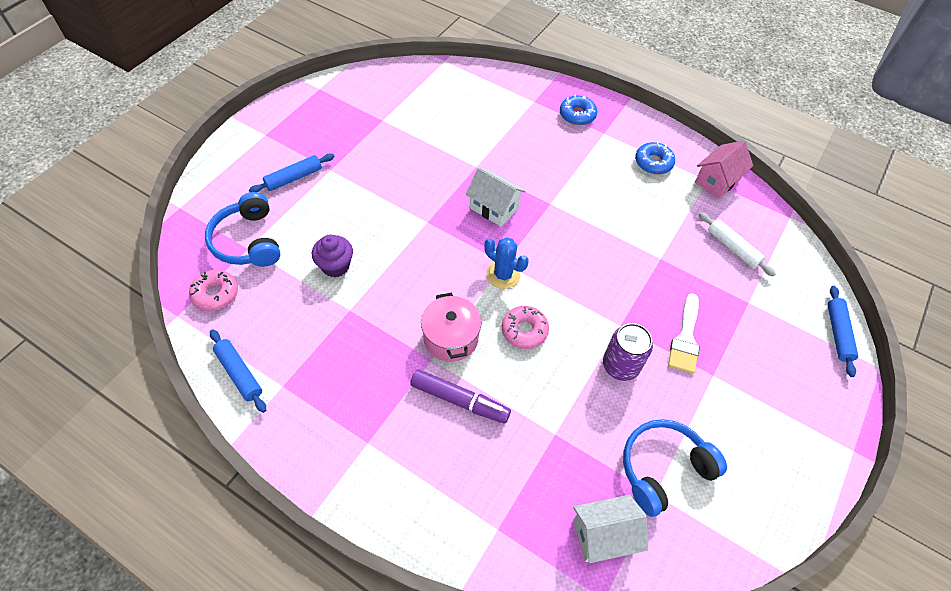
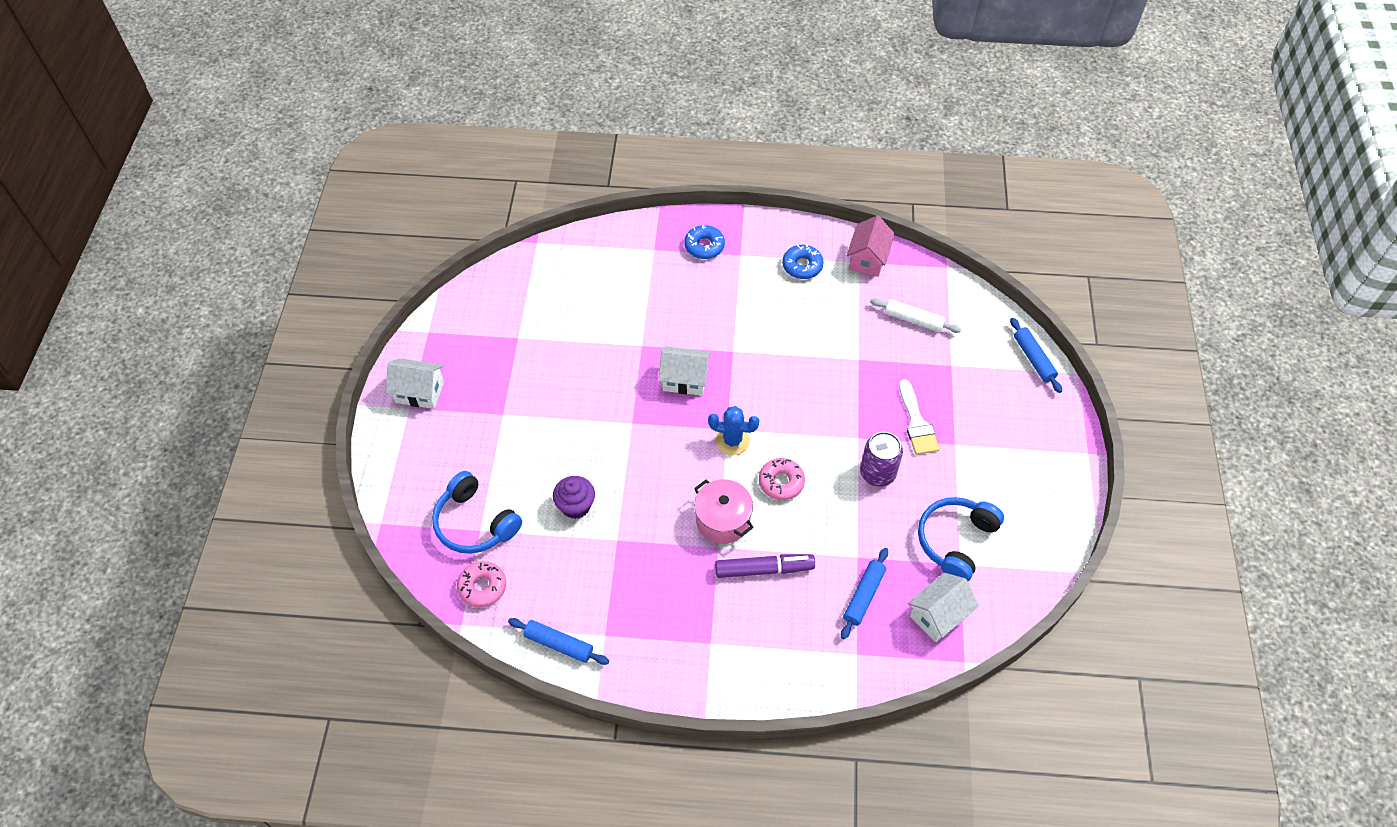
camera: 25 degrees left, 0 degrees up
blue rolling pin [249,153,335,192] -> blue rolling pin moved to [841,548,888,639]
none -> white house [386,358,444,409]

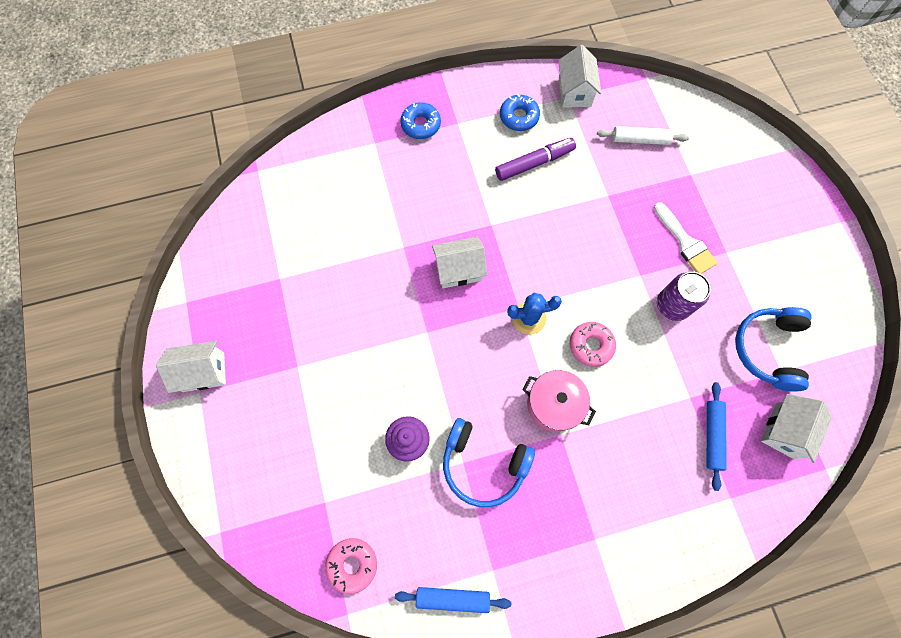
camera: 20 degrees left, 15 degrees up
blue headphones [432,471,522,554] -> blue headphones moved to [443,418,535,507]
purple marker [715,554,815,578] -> purple marker moved to [495,138,576,181]
pink house [847,215,895,277] -> white house [558,45,601,108]
blue rolling pin [1010,318,1062,393] -> none

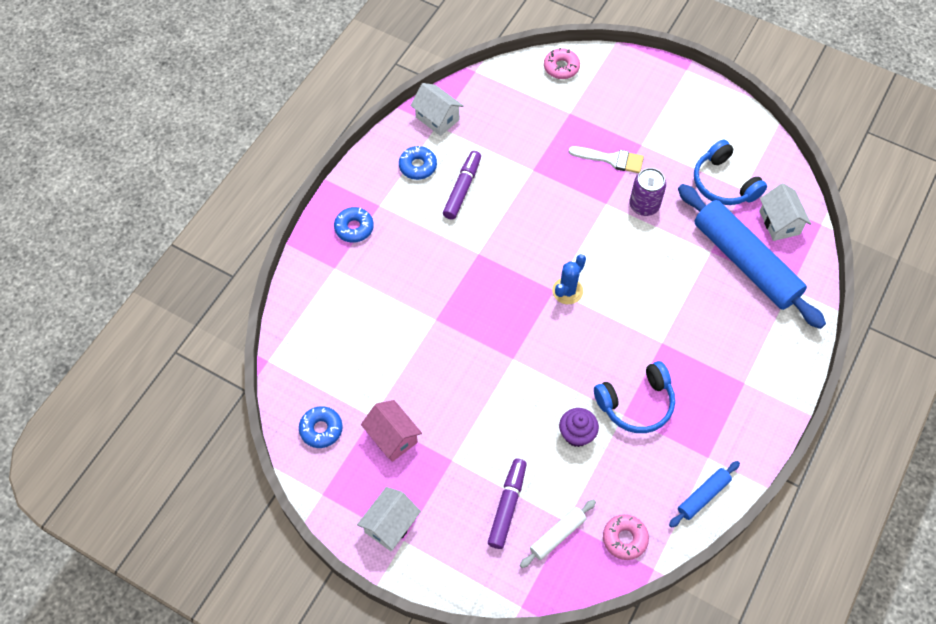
camera: 45 degrees left, 10 degrees down
white house [432,237,487,288] -> none
pink pot [523,370,596,432] -> none
pink donut [570,322,616,367] -> pink donut moved to [544,48,580,79]
white rolling pin [597,126,689,145] -> white rolling pin moved to [520,499,596,568]
blue rolling pin [707,382,727,491] -> blue rolling pin [678,184,826,329], size x2.25
none -> blue donut [299,406,343,448]
none -> pink house [361,400,422,462]
none -> purple marker [488,458,527,549]

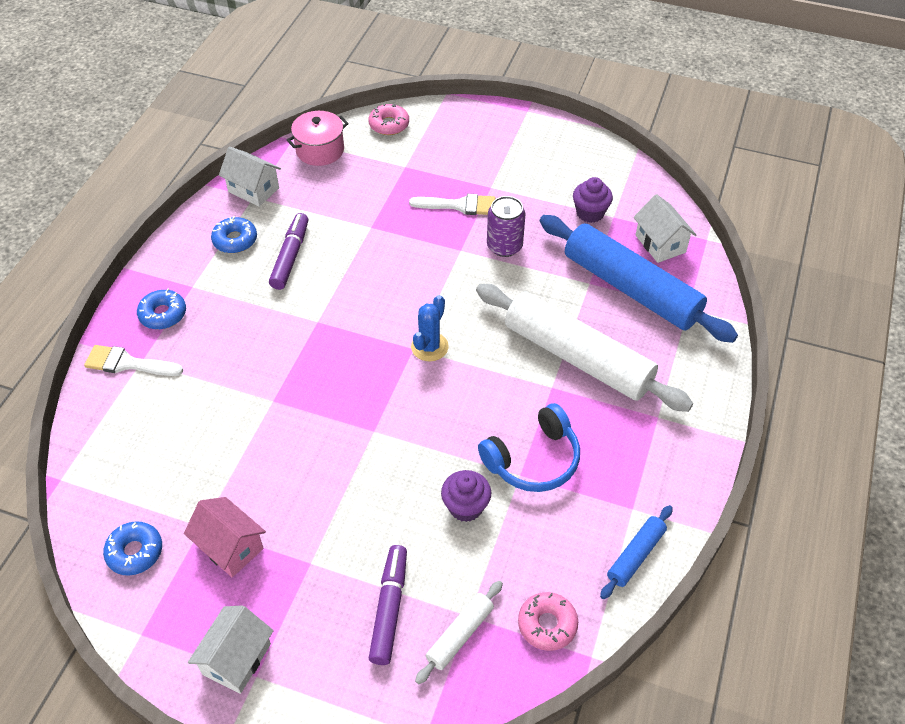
camera: 10 degrees left, 10 degrees down
blue headphones [694,140,767,205] -> purple cupcake [573,177,613,223]
none -> white brush [84,345,183,376]
none -> pink pot [287,111,349,166]
none -> white rolling pin [476,284,693,412]

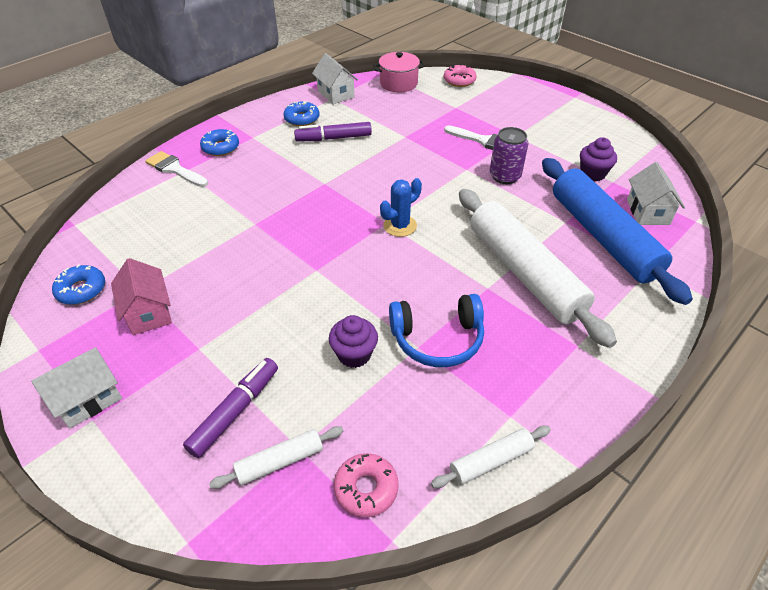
camera: 25 degrees right, 5 degrees down
purple marker [269,213,308,290] -> purple marker turned 135 degrees counterclockwise [294,122,372,141]
blue rolling pin [600,505,673,599] -> white rolling pin [431,426,551,488]

